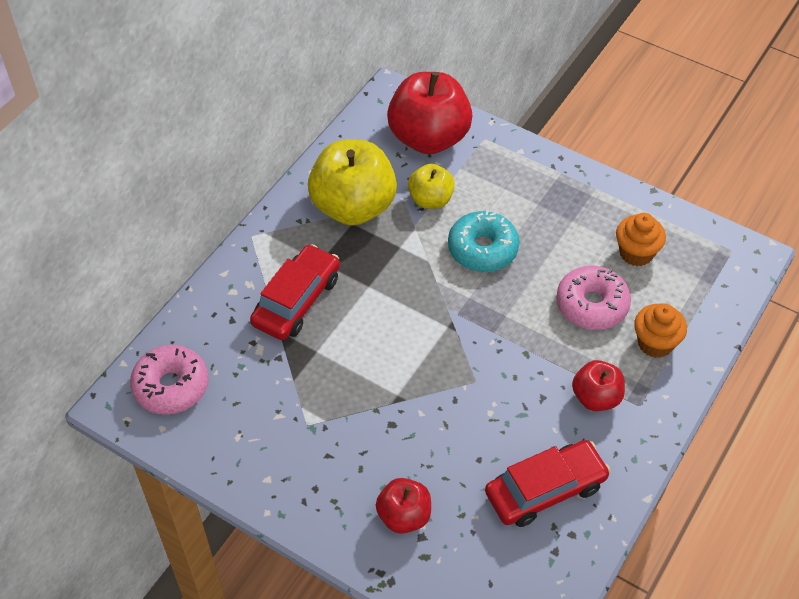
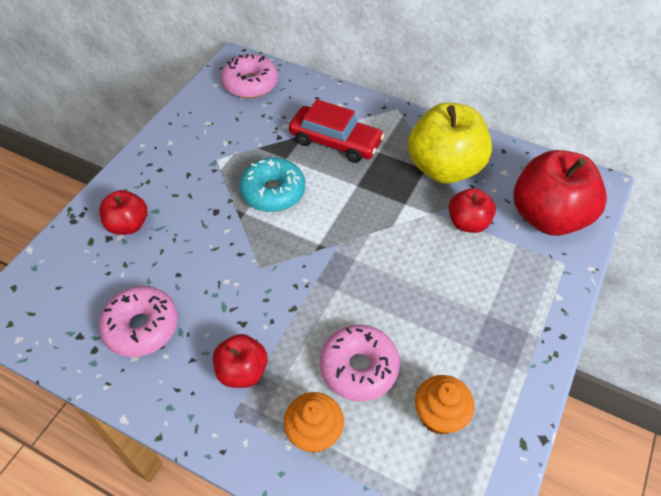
camera: 85 degrees right, 0 degrees up
yellow apple [408,164,455,209] -> red apple [449,188,496,233]
turquoise donut [448,210,519,272] -> turquoise donut moved to [239,158,305,212]
red car [485,440,611,527] -> pink donut [99,286,178,357]

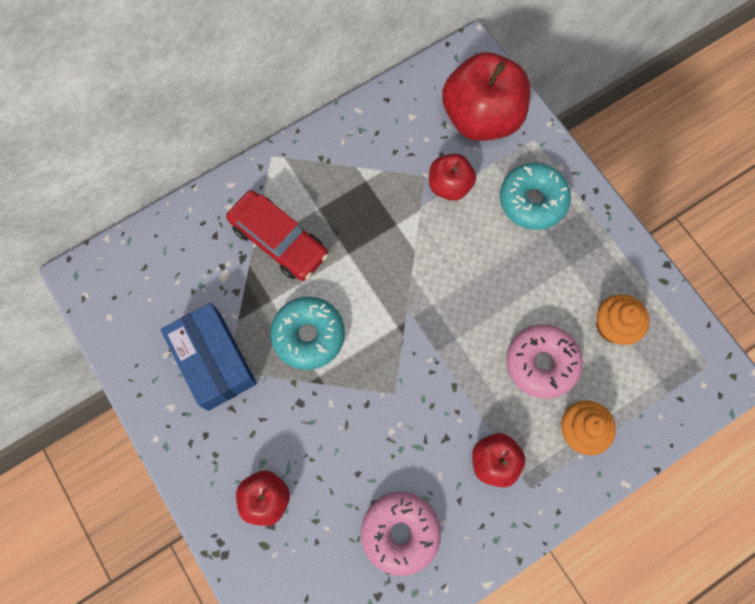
camera: 60 degrees left, 20 degrees up
pink donut [221,54,278,98] -> none
red car [289,99,384,163] -> red car turned 75 degrees clockwise [226,190,328,281]
yellow apple [408,103,492,184] -> none
none -> blue box [160,303,257,411]
none -> turquoise donut [500,163,571,230]

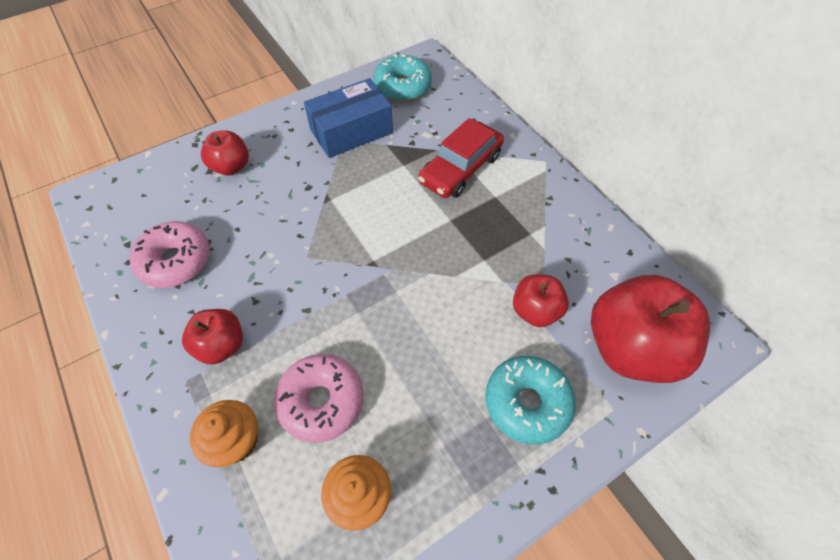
camera: 90 degrees right, 15 degrees down
turquoise donut [270,297,345,370] -> turquoise donut moved to [373,54,432,102]

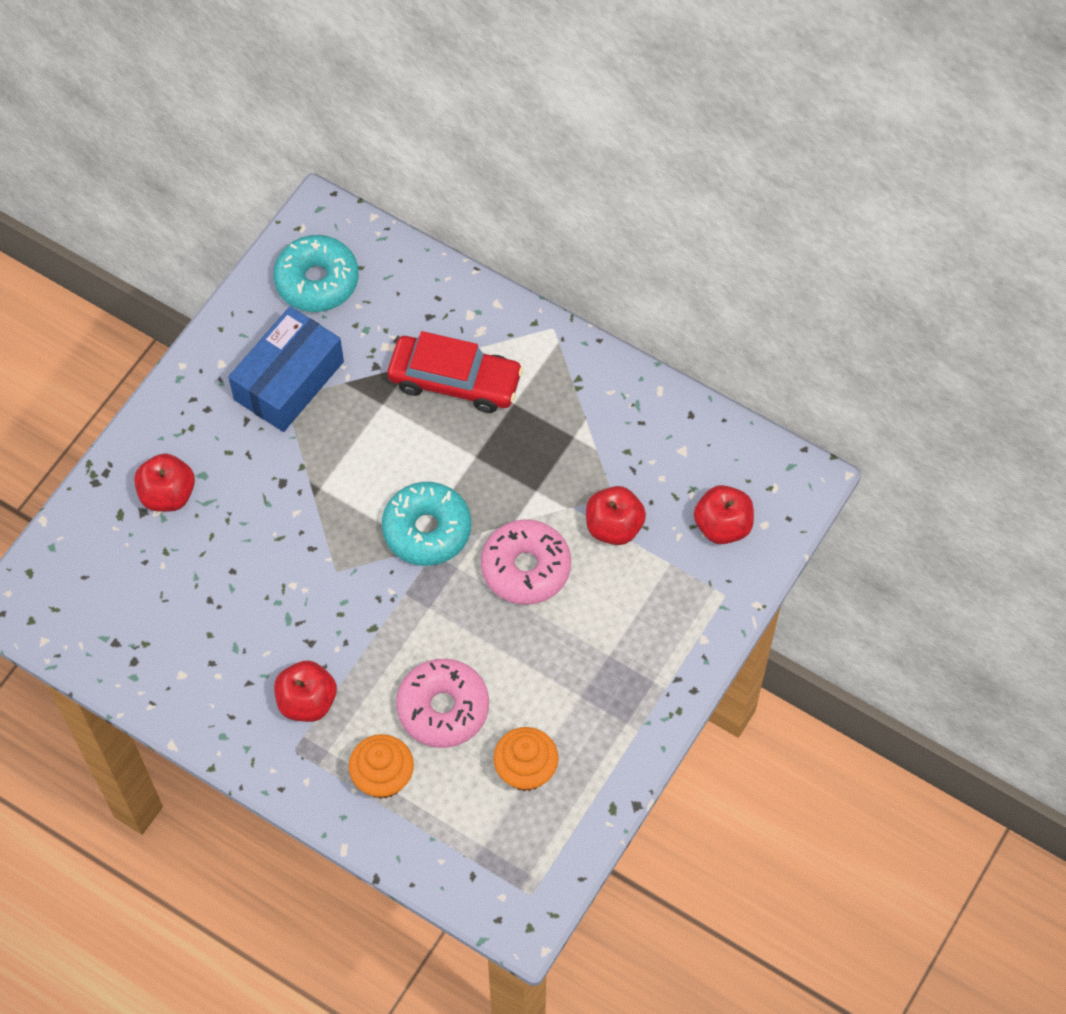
camera: 25 degrees left, 5 degrees up
pink donut [129,221,210,288] -> pink donut moved to [481,519,571,605]
red car [418,118,504,198] -> red car turned 90 degrees counterclockwise [388,331,523,413]
turquoise donut [485,356,576,445] -> turquoise donut moved to [382,482,471,566]
red apple [591,275,710,383] -> red apple [694,485,754,544], size x0.54

